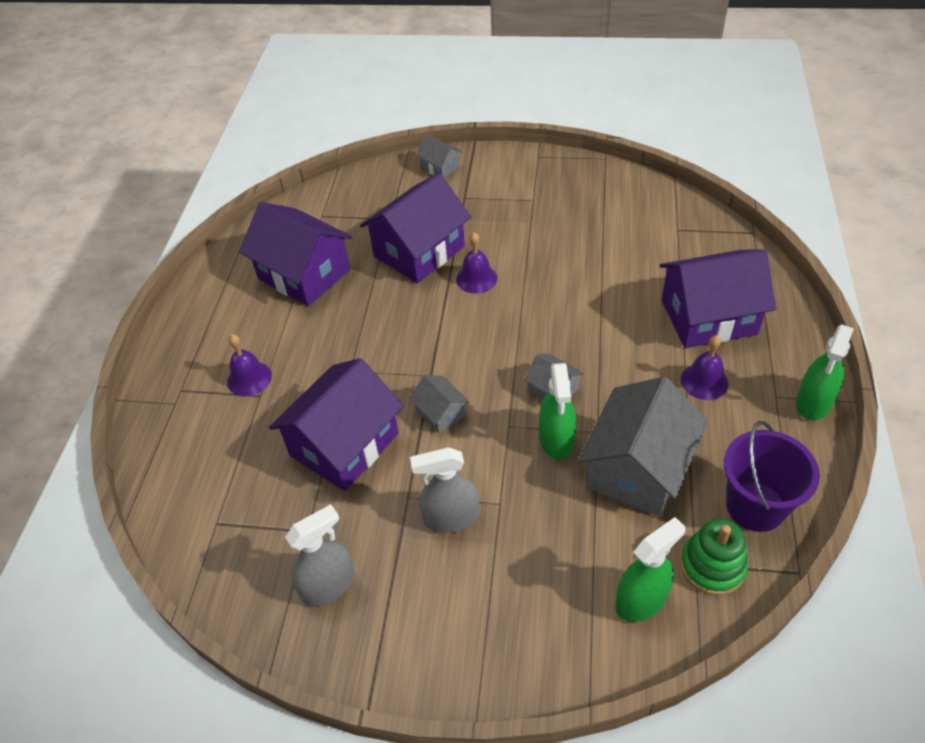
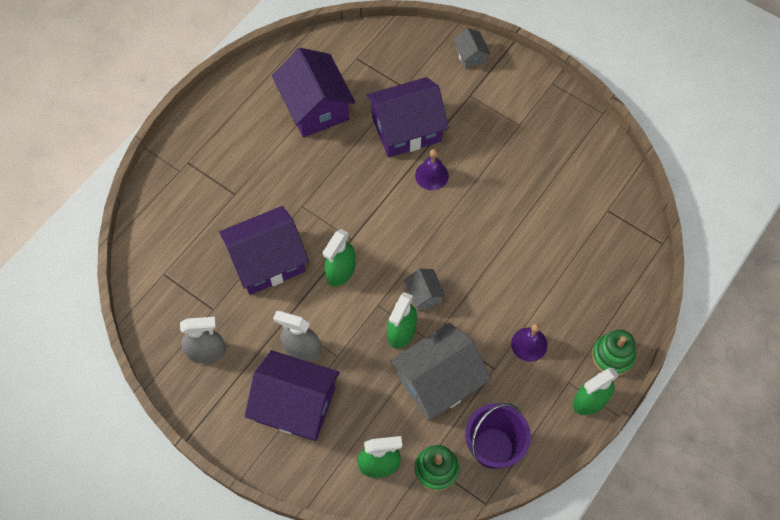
camera: 25 degrees right, 15 degrees up
purple bell [227,334,272,396] -> none
grey house [409,375,469,434] -> green spray bottle [323,229,355,287]
purple house [660,249,776,348] -> purple house moved to [245,350,340,441]
none -> green stacking toy [592,330,636,376]

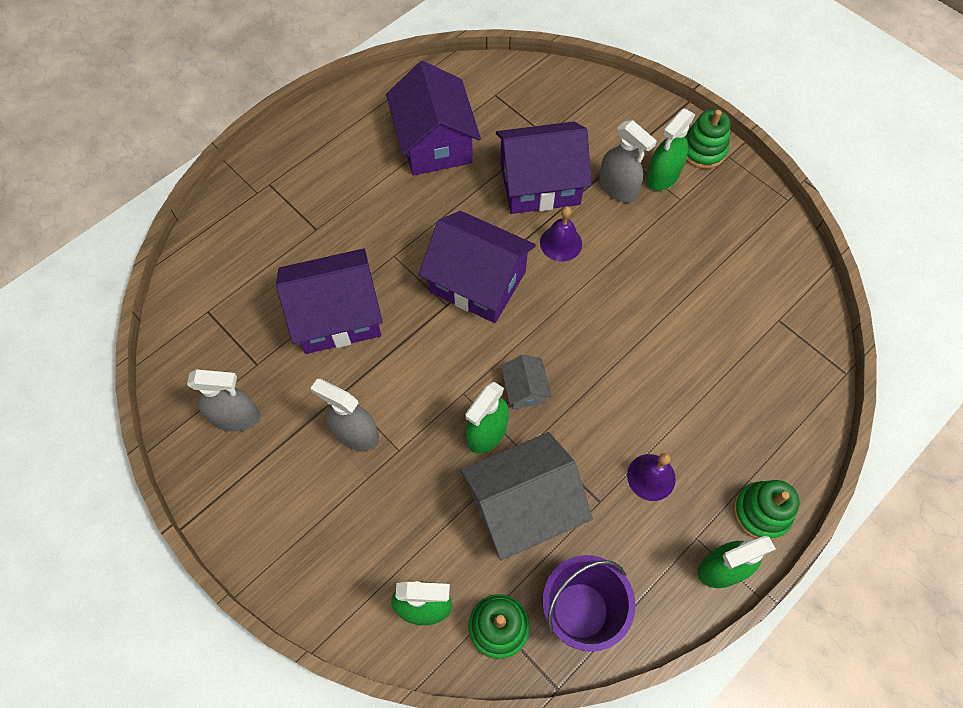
camera: 10 degrees right, 0 degrees up
purple house [245,350,340,441] -> purple house moved to [418,211,536,323]
green spray bottle [323,229,355,287] -> green spray bottle moved to [646,109,695,191]
grey house [453,28,490,69] -> none
none -> grey spray bottle [599,120,657,202]
none -> green stacking toy [684,109,731,169]

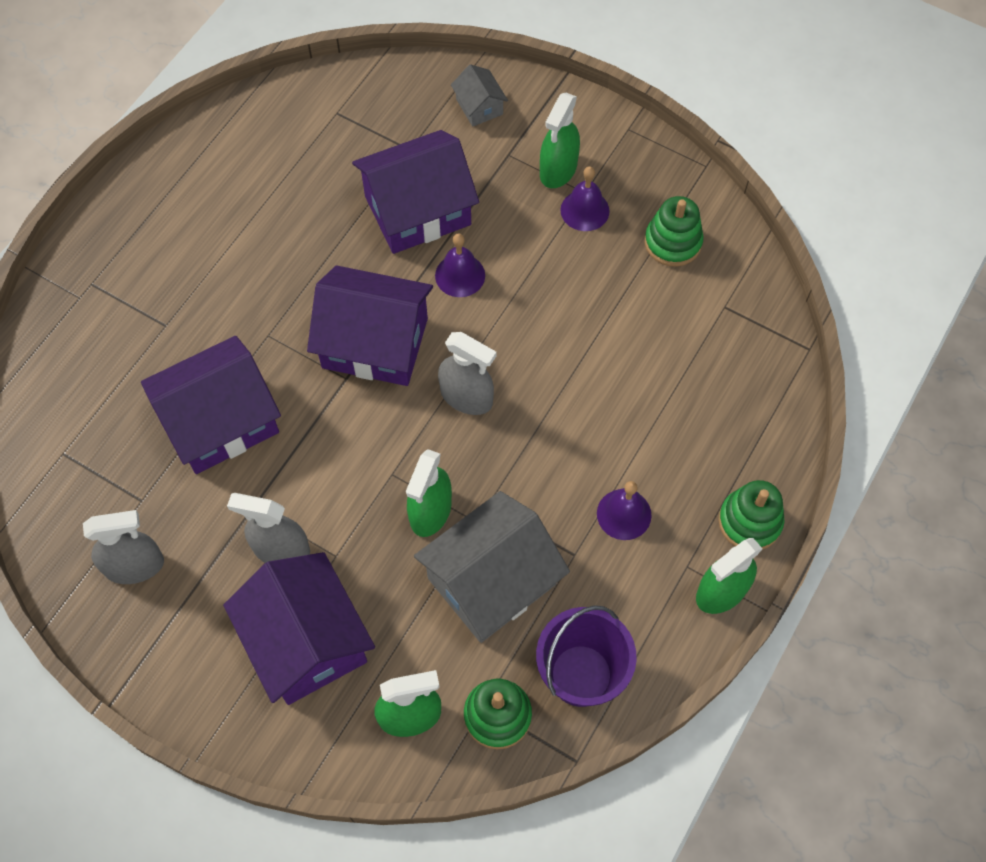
camera: 15 degrees left, 0 degrees up
purple house [386,61,481,175] -> purple house moved to [223,552,375,705]
grey house [501,355,552,409] -> grey house moved to [451,64,508,127]
grey spray bottle [599,120,657,202] -> grey spray bottle moved to [438,332,496,415]
green stacking toy [684,109,731,169] -> green stacking toy moved to [645,196,704,267]
none -> purple bell [561,166,610,231]

